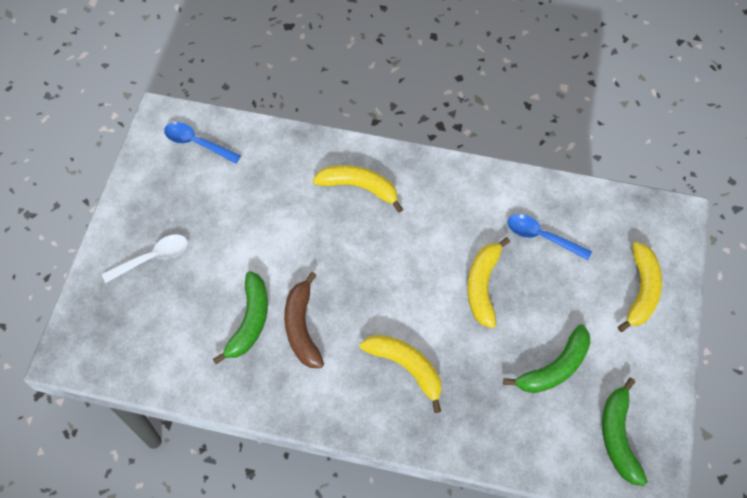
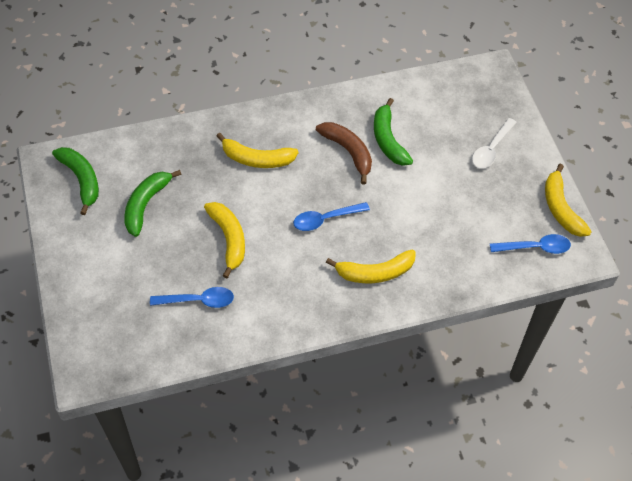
camera: 150 degrees right, 5 degrees down
yellow banana [618,242,662,332] -> yellow banana moved to [545,164,592,237]
none -> blue spoon [293,202,370,231]

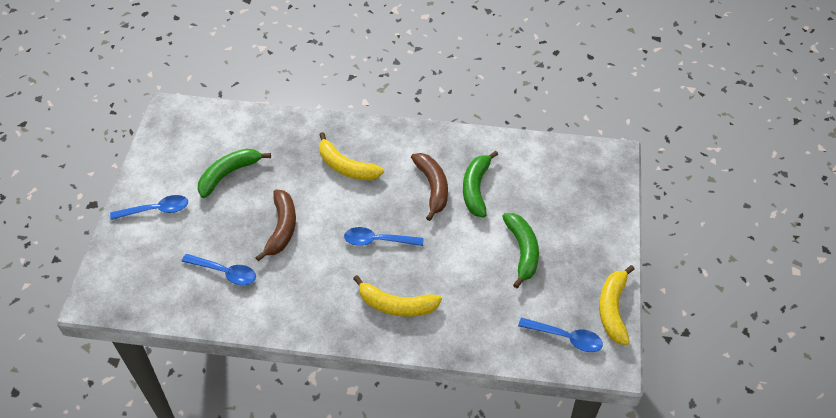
camera: 25 degrees right, 5 degrees down
green banana [52,147,99,215] -> green banana moved to [502,213,539,288]
yellow banana [204,202,245,278] -> brown banana [255,189,296,261]
white spoon [472,118,517,168] -> none
none -> blue spoon [110,195,188,220]

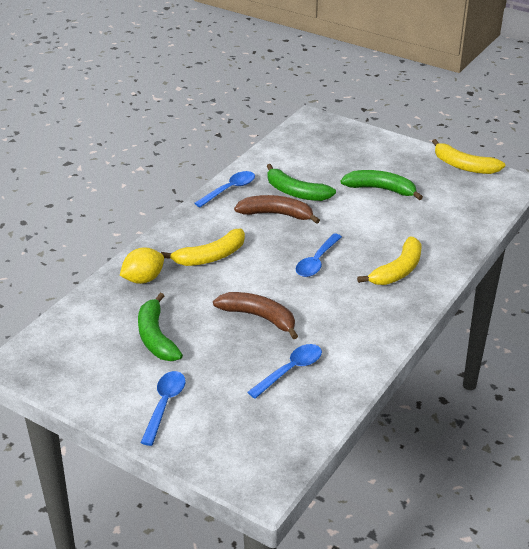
camera: 65 degrees left, 15 degrees down
blue spoon [518,317,603,352] -> blue spoon moved to [194,171,255,207]
none -> yellow lemon [120,247,164,284]

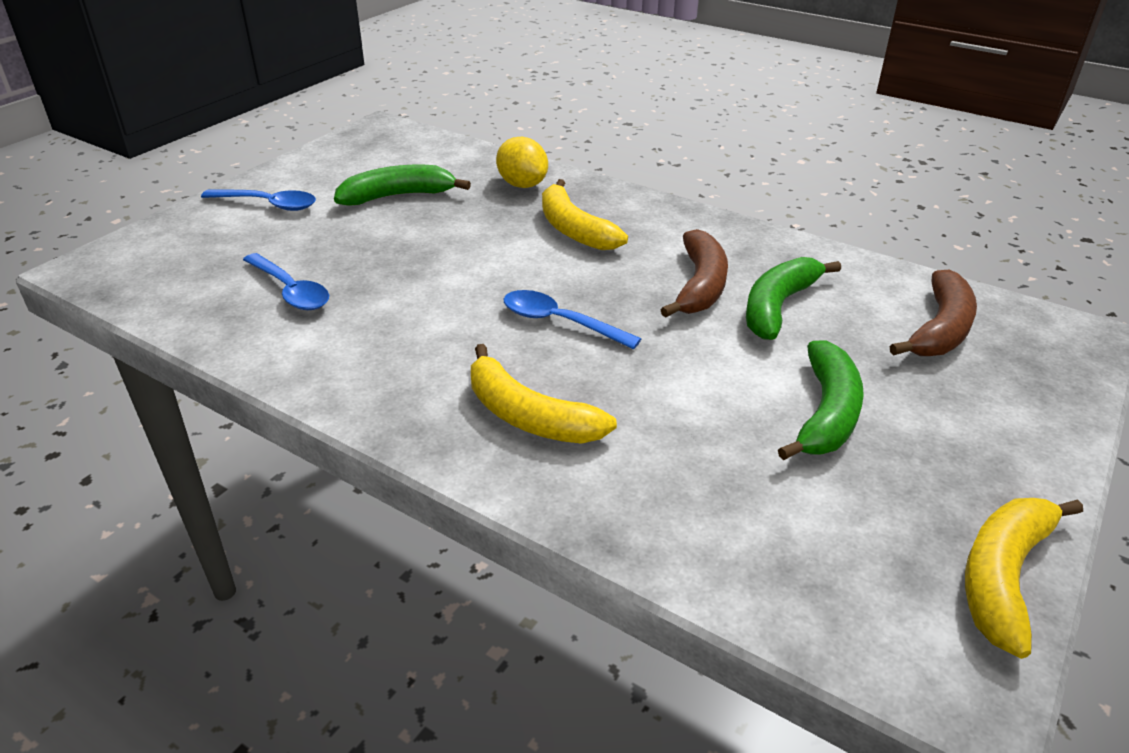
camera: 90 degrees right, 0 degrees up
blue spoon [194,171,255,207] -> none
brown banana [213,292,298,339] -> brown banana moved to [890,270,977,356]

